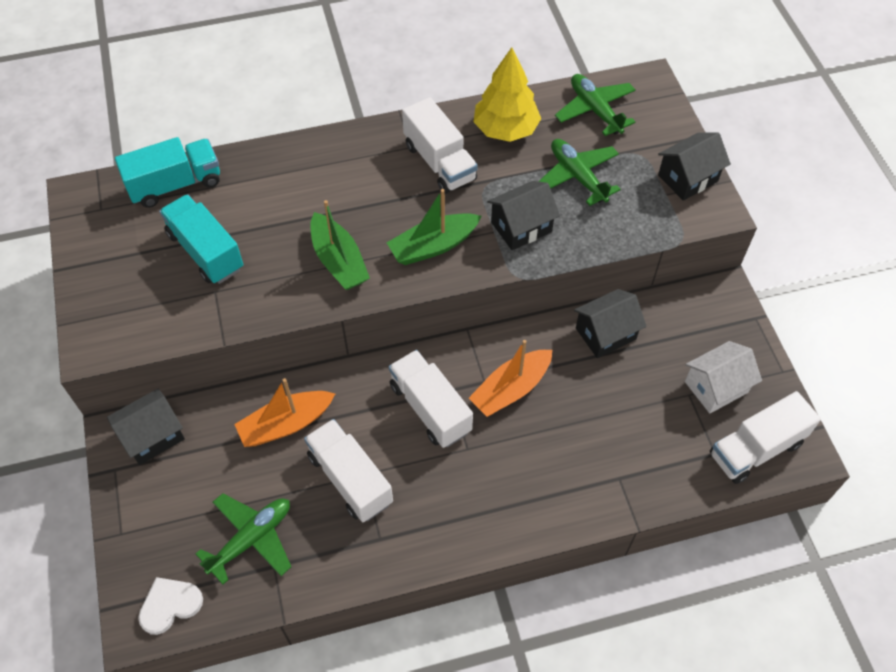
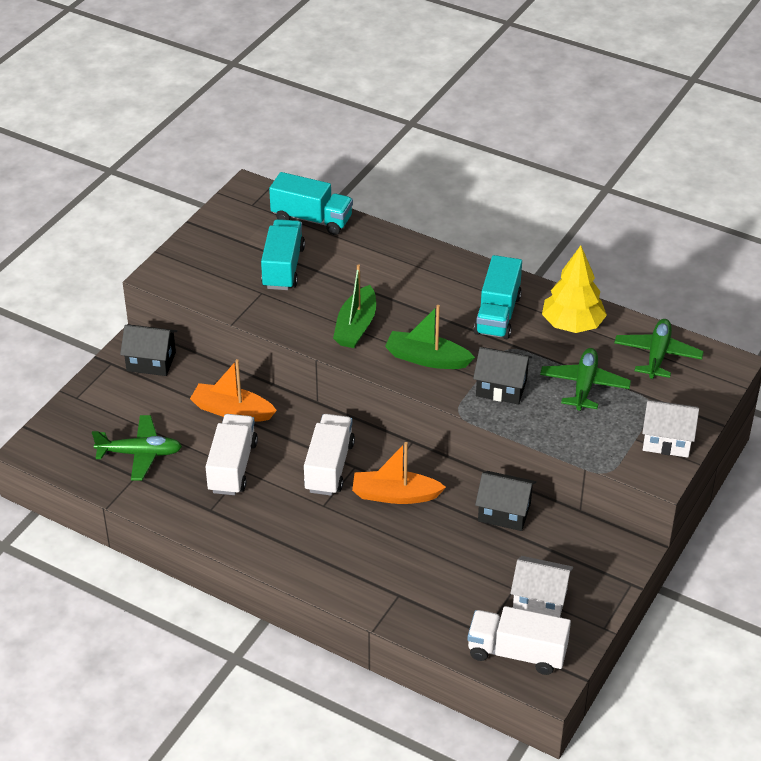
camera: 45 degrees right, 15 degrees down
white heart [138,577,203,635] -> none
white truck [402,97,478,194] -> turquoise truck [474,255,522,339]
black house [658,133,731,201] -> white house [642,400,699,458]

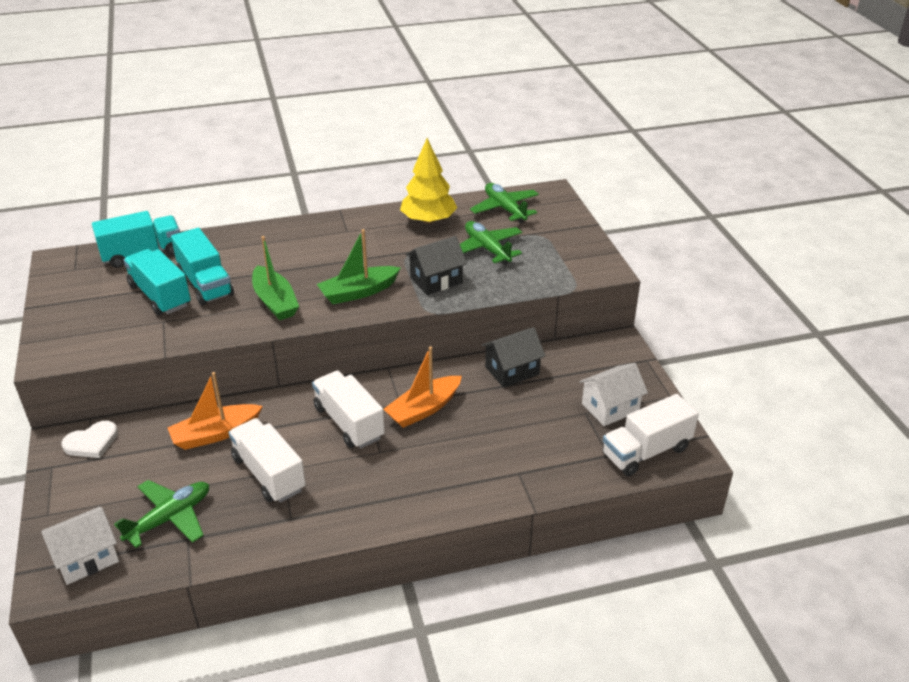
camera: 45 degrees left, 5 degrees down
black house [120,325,177,376] -> white heart [61,421,118,458]
turquoise truck [474,255,522,339] -> turquoise truck moved to [171,228,234,305]
white house [642,400,699,458] -> white house moved to [41,507,119,585]

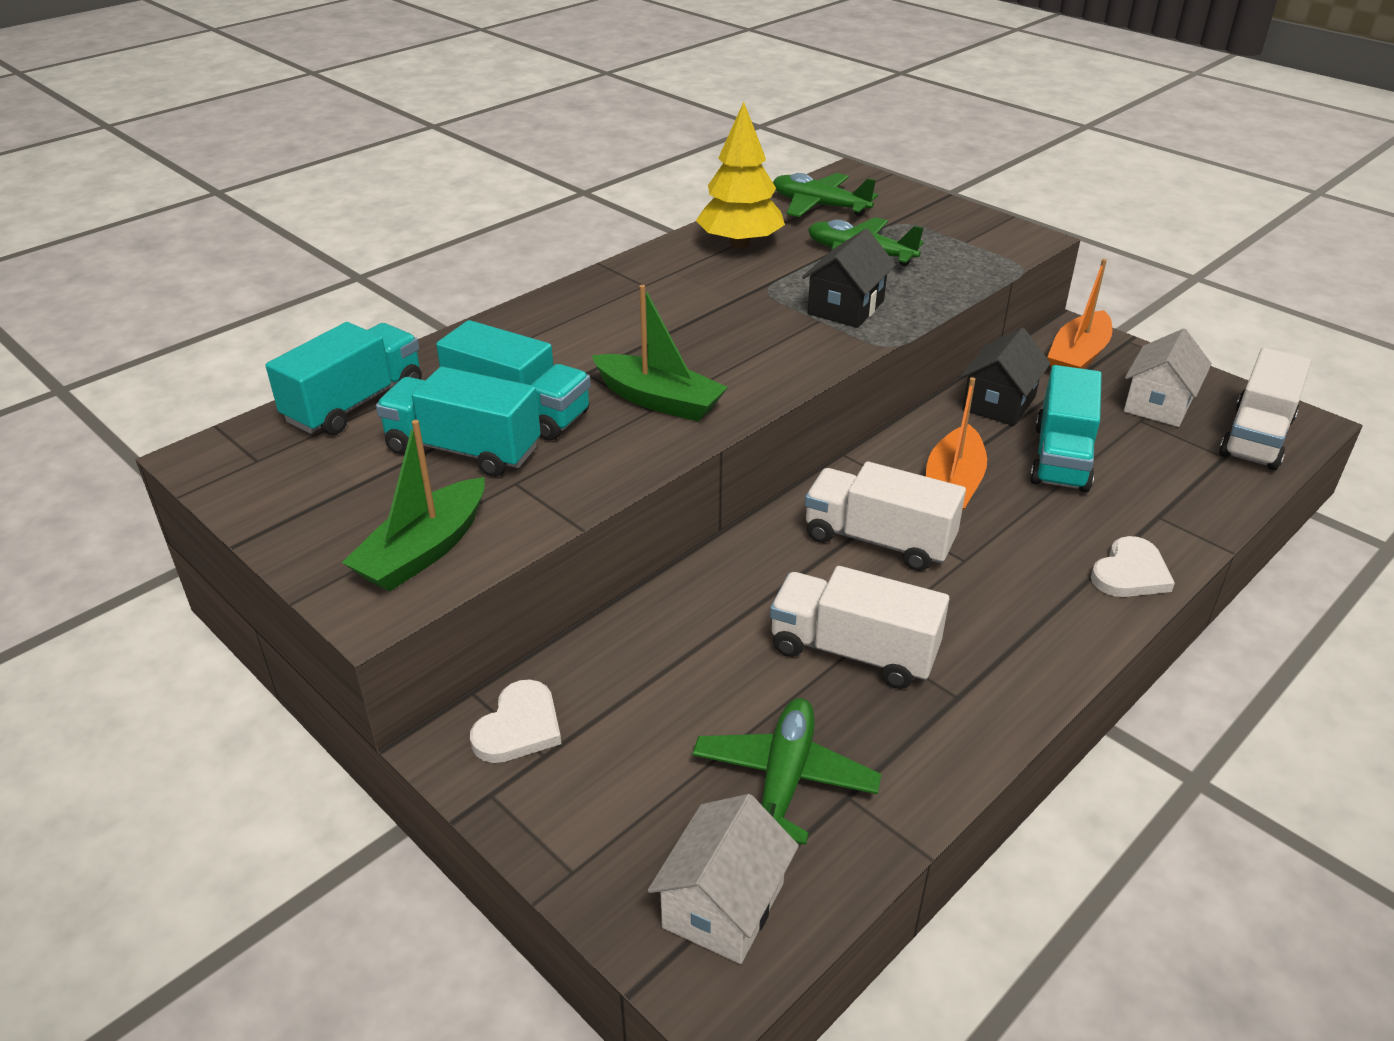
camera: 30 degrees left, 0 degrees up
orange boat [167,372,263,450] -> orange boat moved to [1047,259,1112,369]
green boat [317,229,401,304] -> green boat moved to [342,420,485,592]
none -> turquoise truck [1030,365,1102,493]
none -> white heart [1091,536,1175,597]

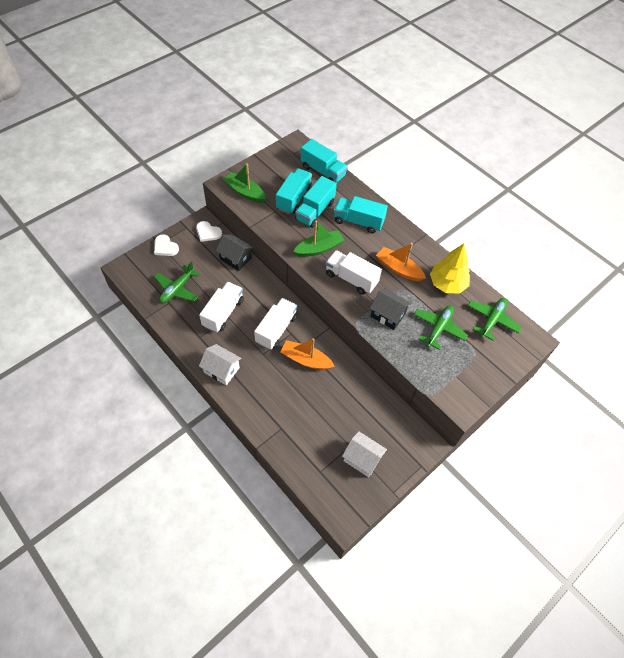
camera: 90 degrees right, 20 degrees up
green boat [591,285,728,422] -> green boat turned 150 degrees counterclockwise [293,221,344,257]
white house [648,794,799,964] -> white house moved to [199,344,242,385]
green plane [692,698,882,845] -> green plane turned 105 degrees clockwise [154,261,200,303]
black house [960,328,1051,426] -> black house moved to [216,235,254,271]
turquoise truck [1030,365,1102,493] -> turquoise truck moved to [334,196,388,234]
orange boat [1047,259,1112,369] -> orange boat moved to [376,243,426,281]
white heart [1091,536,1175,597] -> white heart moved to [154,234,179,256]
white truck [1219,347,1311,471] -> white truck moved to [326,250,382,295]

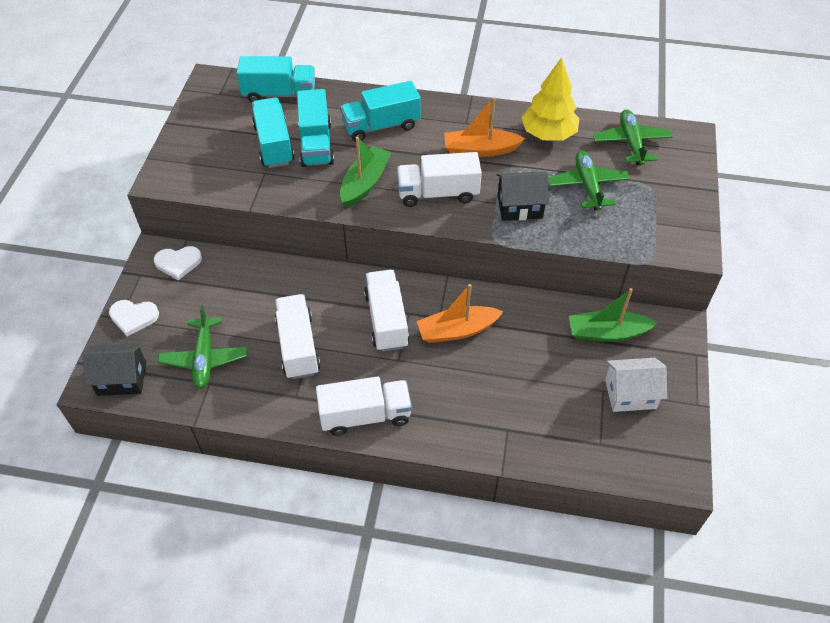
camera: 35 degrees left, 5 degrees down
white house [199,344,242,385] -> white truck [316,376,412,436]
black house [216,235,254,271] -> black house moved to [82,343,146,396]
green boat [223,163,266,203] -> green boat moved to [569,288,657,342]

